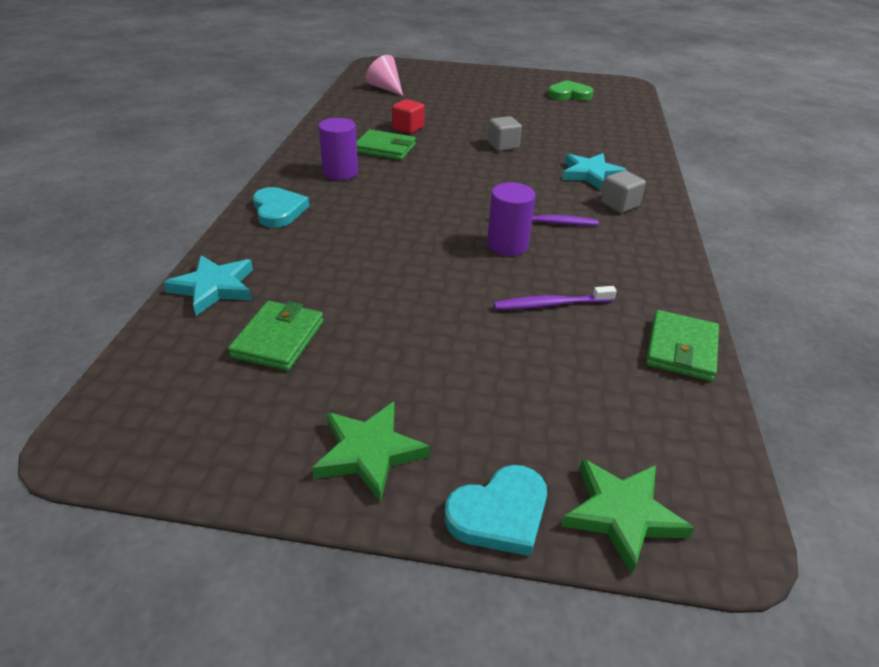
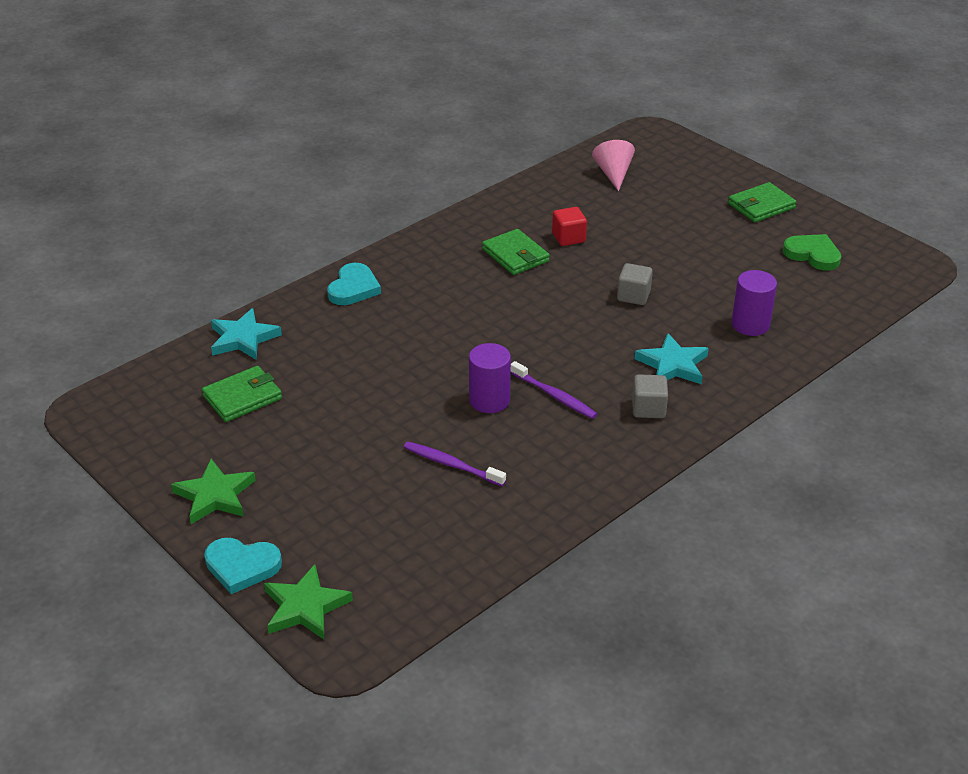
camera: 40 degrees right, 0 degrees up
purple cylinder [318,118,358,180] -> purple cylinder moved to [732,270,777,336]
green wallet [646,310,719,381] -> green wallet moved to [728,182,796,222]

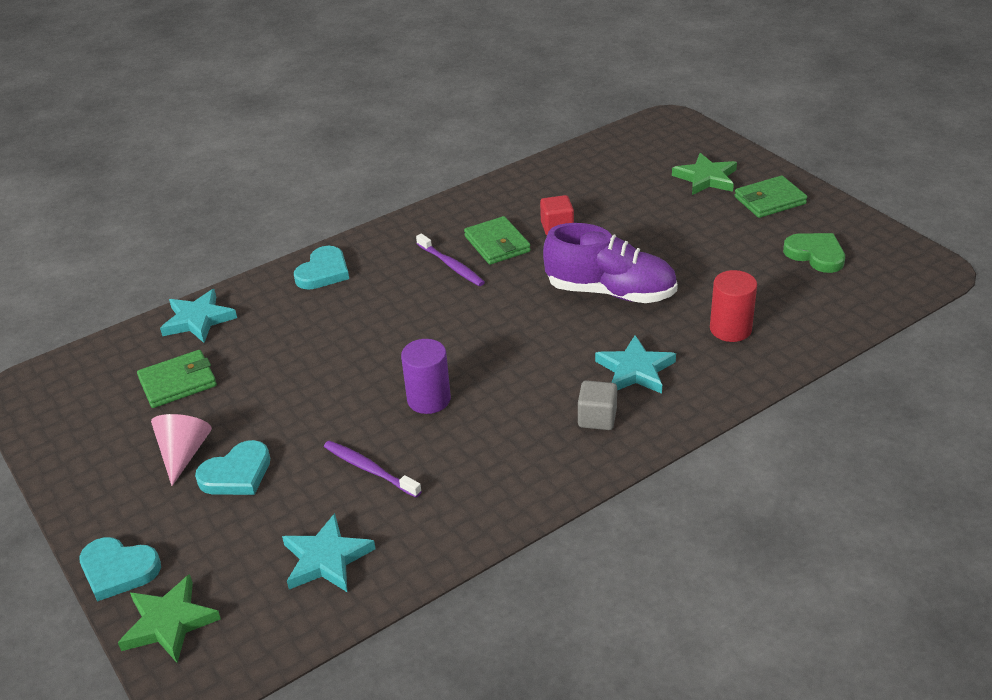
camera: 10 degrees right, 0 degrees up
green star [171,459,256,524] -> green star moved to [672,153,737,195]
purple toothbrush [511,361,597,419] -> purple toothbrush moved to [416,234,485,286]
pink cone [592,140,635,191] -> pink cone moved to [151,414,212,486]
grey cube [617,263,653,305] -> purple shoe [543,223,678,303]
purple cylinder [732,270,777,336] -> red cylinder [710,270,757,342]
none -> turquoise heart [195,440,270,495]
none -> turquoise star [282,513,376,592]

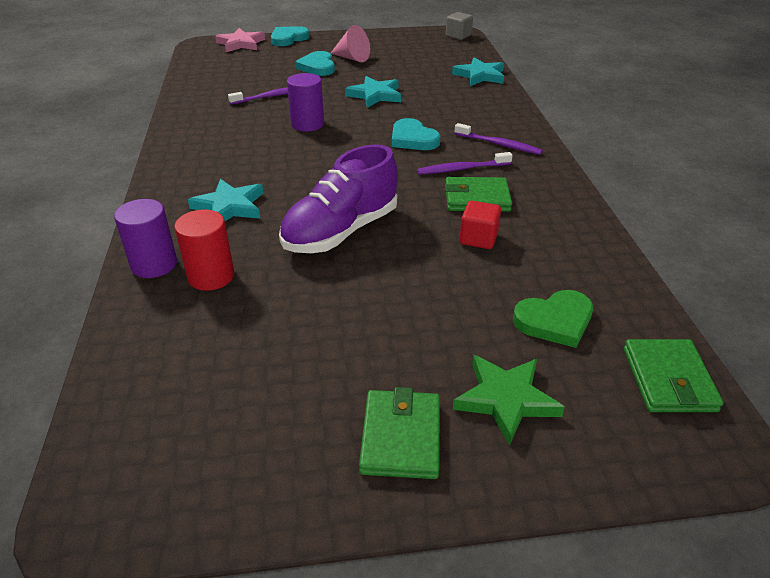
camera: 115 degrees right, 0 degrees up
green star [118,574,221,663] -> pink star [215,28,265,52]
green wallet [137,350,217,408] -> green wallet moved to [624,339,723,412]
turquoise star [282,513,376,592] -> turquoise star moved to [345,76,401,108]
turquoise heart [294,246,349,290] -> turquoise heart moved to [392,118,440,150]
grey cube [578,380,617,430] -> grey cube moved to [446,12,473,40]
green heart [783,233,845,273] -> green heart moved to [513,290,593,348]
none -> purple cylinder [114,199,177,278]
none -> purple toothbrush [454,123,543,155]

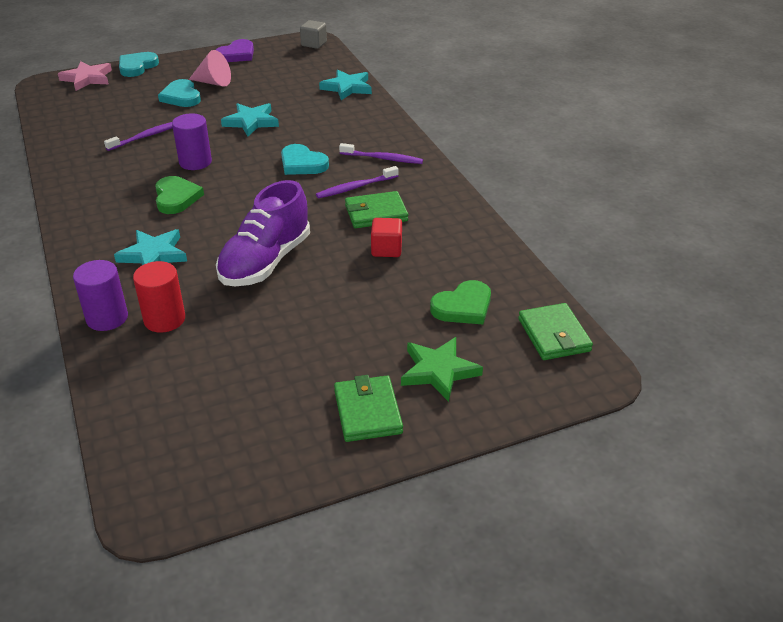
camera: 15 degrees left, 0 degrees up
none -> green heart [155,176,204,214]
none -> purple heart [216,39,254,62]

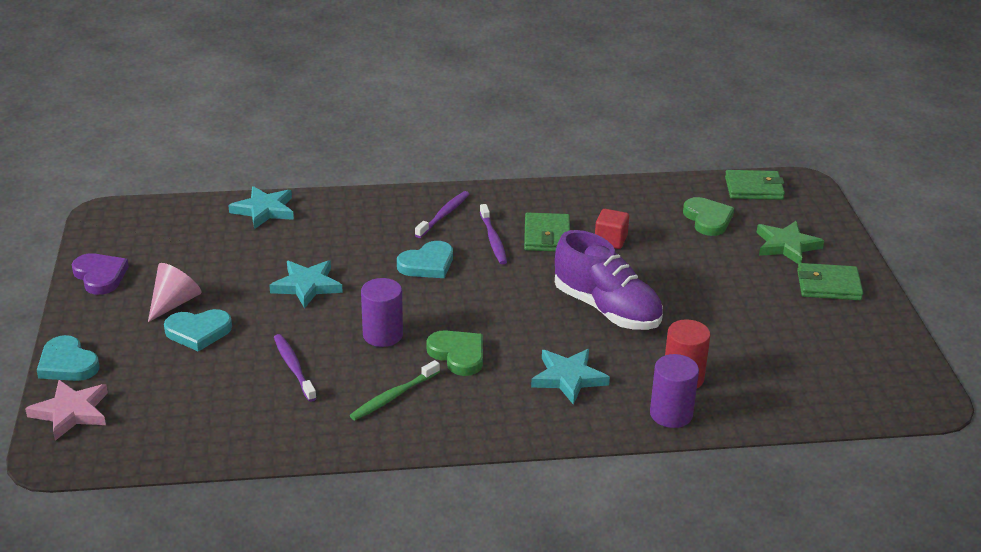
camera: 75 degrees left, 5 degrees down
green heart [155,176,204,214] -> green heart turned 45 degrees clockwise [426,330,483,376]
grey cube [300,20,327,49] -> none
none -> green toothbrush [350,360,440,420]

